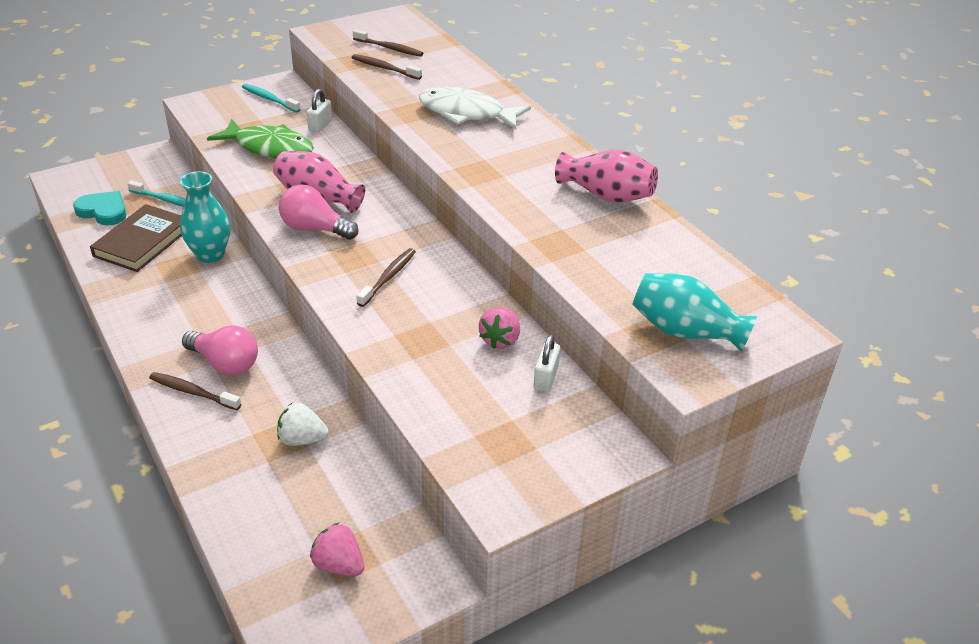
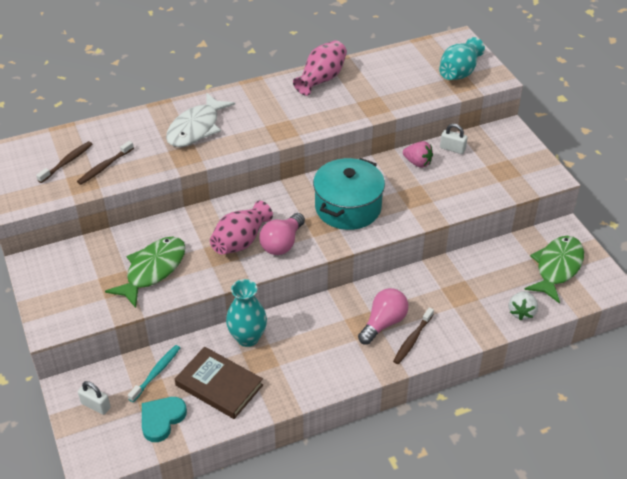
camera: 80 degrees left, 5 degrees up
turquoise toothbrush [242,84,301,113] -> none
white strawberry [277,403,329,446] -> white strawberry moved to [509,291,538,320]
white padlock [307,89,332,133] -> white padlock moved to [78,381,111,415]
pink strawberry [310,523,364,576] -> green fish [524,236,584,304]
brown toothbrush [357,248,416,307] -> turquoise pot [313,158,385,230]

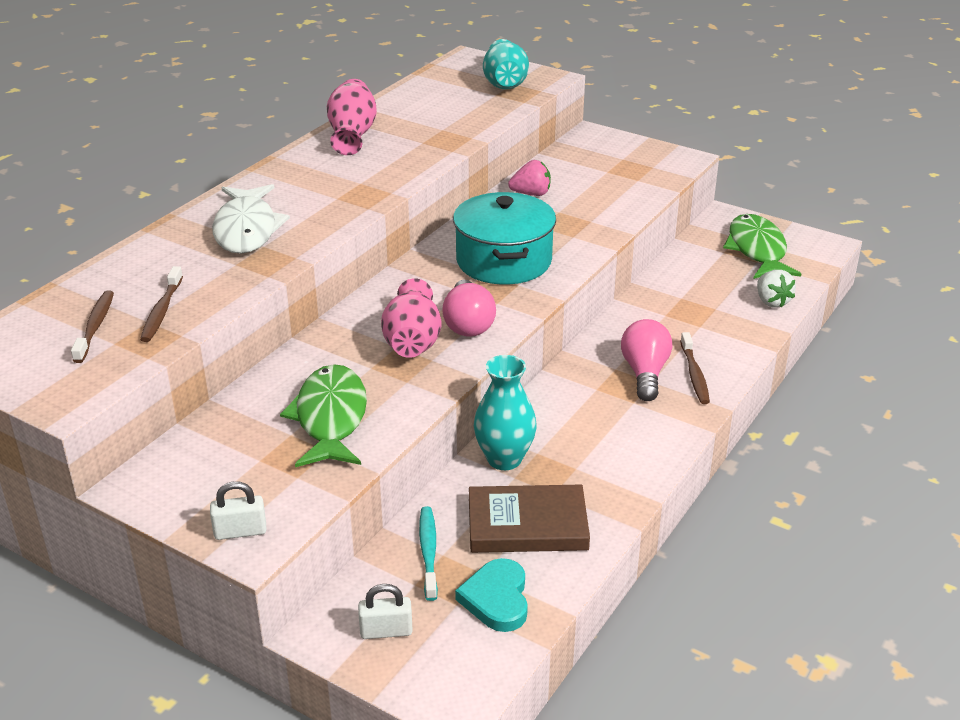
camera: 35 degrees left, 10 degrees down
white padlock [440,124,467,154] -> white padlock moved to [210,481,266,540]

